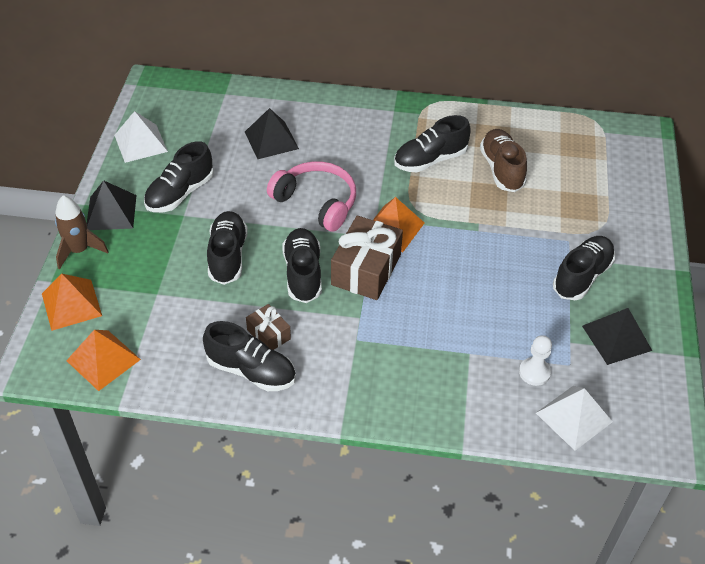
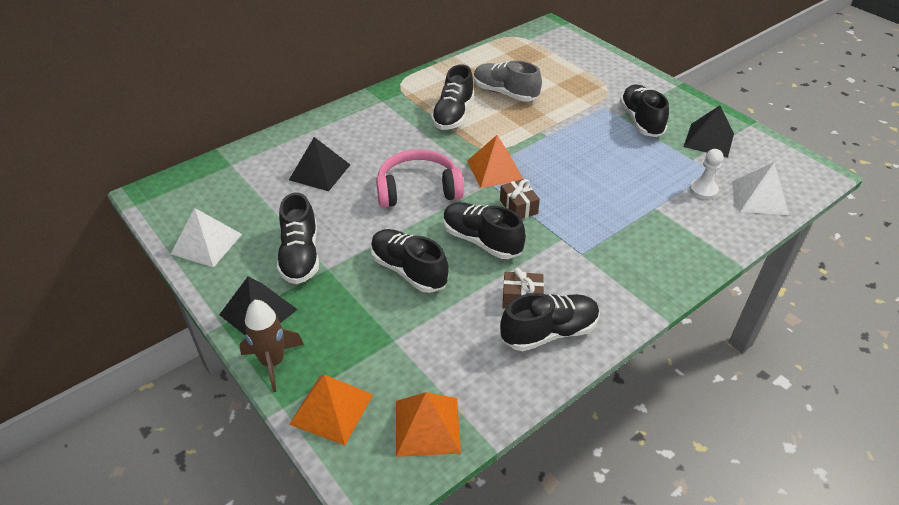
camera: 45 degrees left, 5 degrees down
brown gift [331,216,403,300] -> brown gift [500,179,540,219], size x0.53
brown shoe [480,129,527,192] -> grey shoe [474,60,542,102]

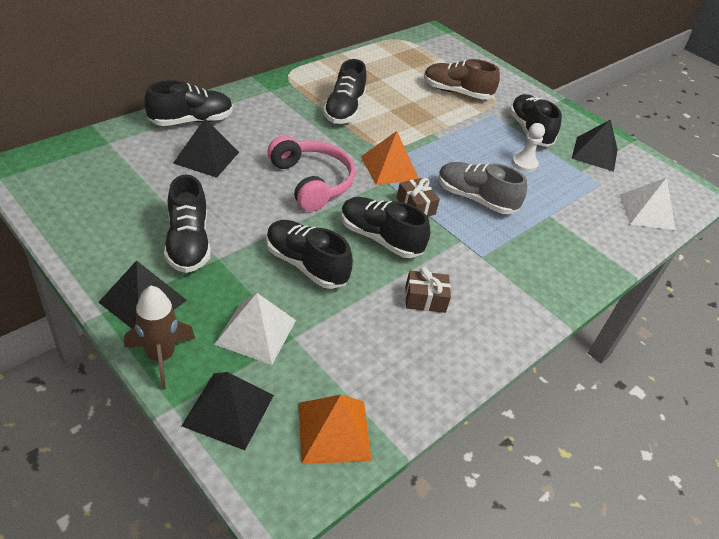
camera: 10 degrees left, 0 degrees up
white pyramid [171,208,242,268] -> white pyramid moved to [214,293,296,365]
orange pyramid [289,375,373,445] -> black pyramid [181,372,274,450]
pink headphones [376,149,464,208] -> pink headphones turned 75 degrees clockwise [267,135,355,211]
grey shoe [474,60,542,102] -> grey shoe moved to [438,162,527,214]
black shoe [500,293,600,351] -> black shoe moved to [144,80,233,126]
white pawn [689,149,723,200] -> white pawn moved to [512,123,545,172]
none -> brown shoe [424,59,500,100]

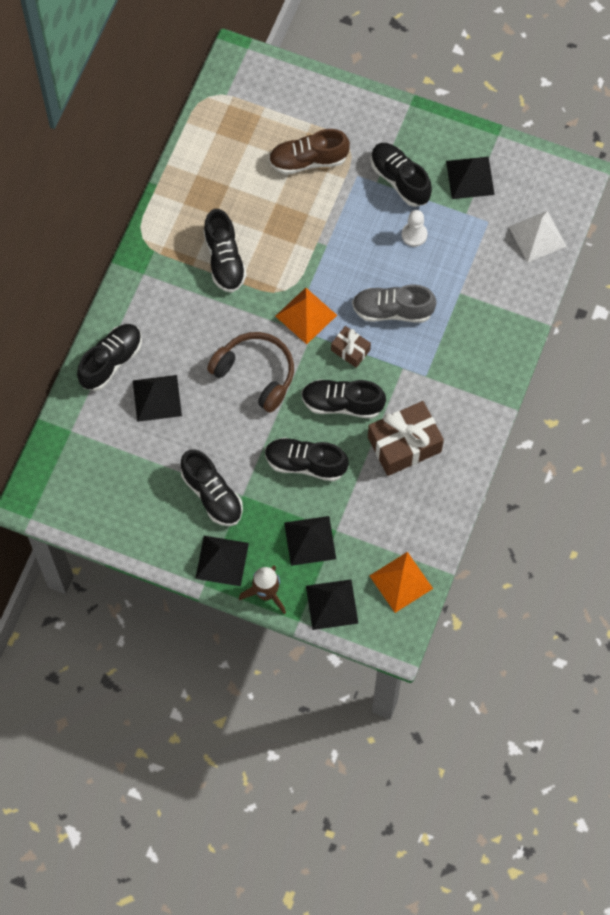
camera: 20 degrees left, 25 degrees up
white pyramid [214,293,296,365] -> black pyramid [284,516,336,566]
pink headphones [267,135,355,211] -> brown headphones [207,332,294,412]
brown gift [405,267,451,313] -> brown gift [368,401,444,476], size x1.88

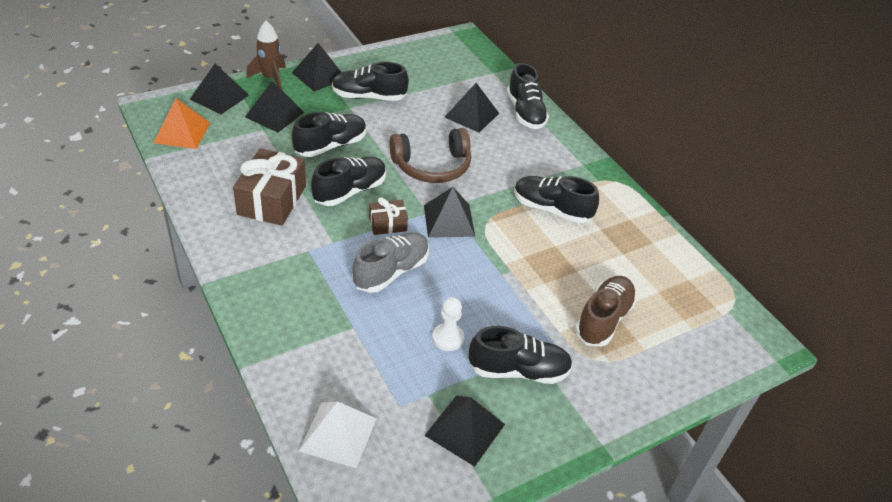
camera: 125 degrees right, 25 degrees down
orange pyramid [275,288,337,344] -> black pyramid [424,187,475,238]

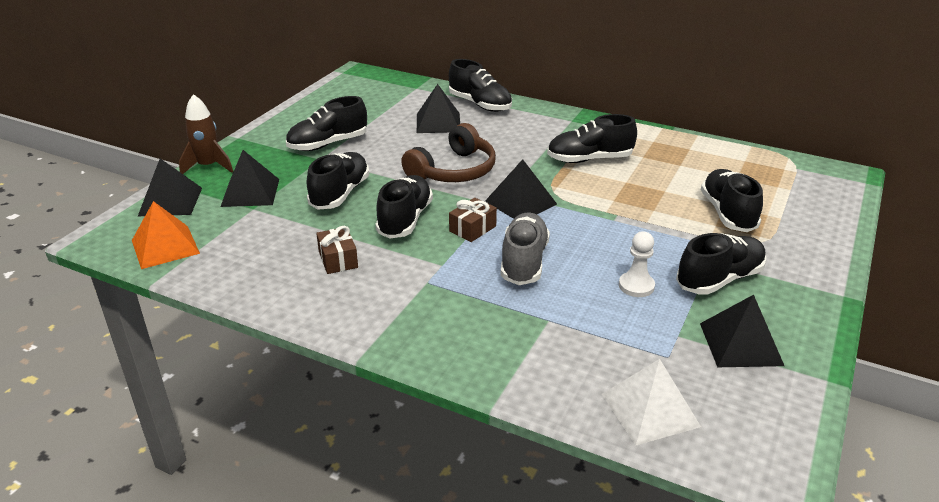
camera: 30 degrees left, 10 degrees down
brown gift [233,148,306,226] -> brown gift [316,226,358,274], size x0.53
black pyramid [292,43,342,91] -> none
brown shoe [575,276,637,347] -> black shoe [701,169,763,232]

